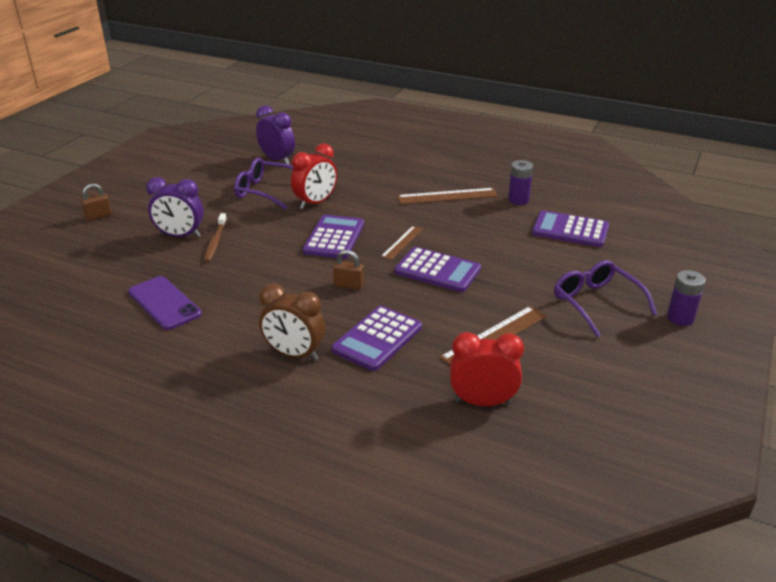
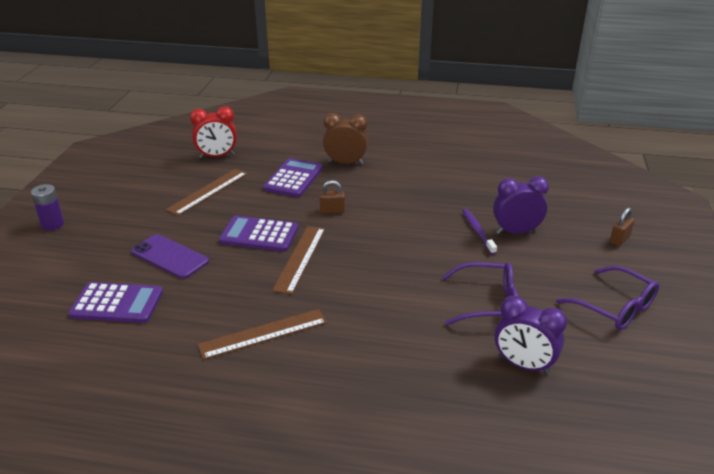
camera: 165 degrees right, 0 degrees up
purple phone [128,276,202,330] -> purple phone moved to [132,234,209,279]
brown toothbrush [204,213,227,262] -> purple toothbrush [462,209,497,255]
red clock [291,143,337,209] -> none
purple calculator [303,215,364,259] -> none
brown ruler [381,226,423,260] -> brown ruler [272,226,325,294], size x1.62
purple battery [508,160,533,205] -> none
purple glasses [554,260,657,337] -> purple glasses moved to [556,266,659,330]

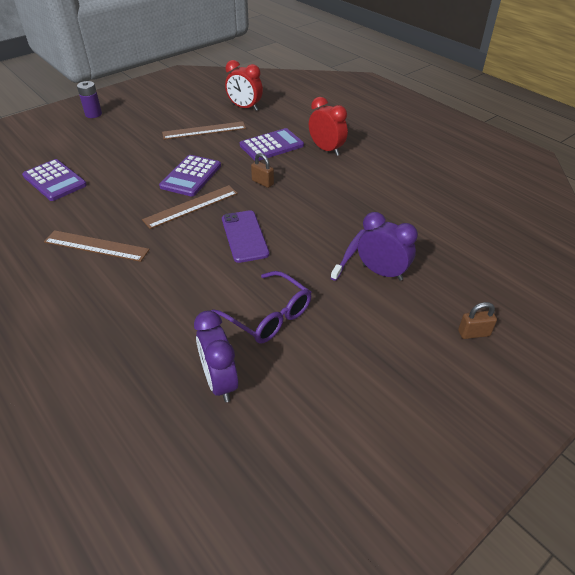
camera: 40 degrees right, 10 degrees up
purple phone [132,234,209,279] -> purple phone moved to [222,210,269,263]
purple calculator [219,216,298,252] -> purple calculator turned 120 degrees counterclockwise [159,155,221,197]
brown clock [323,113,368,165] -> red clock [309,97,348,156]
purple glasses [556,266,659,330] -> none

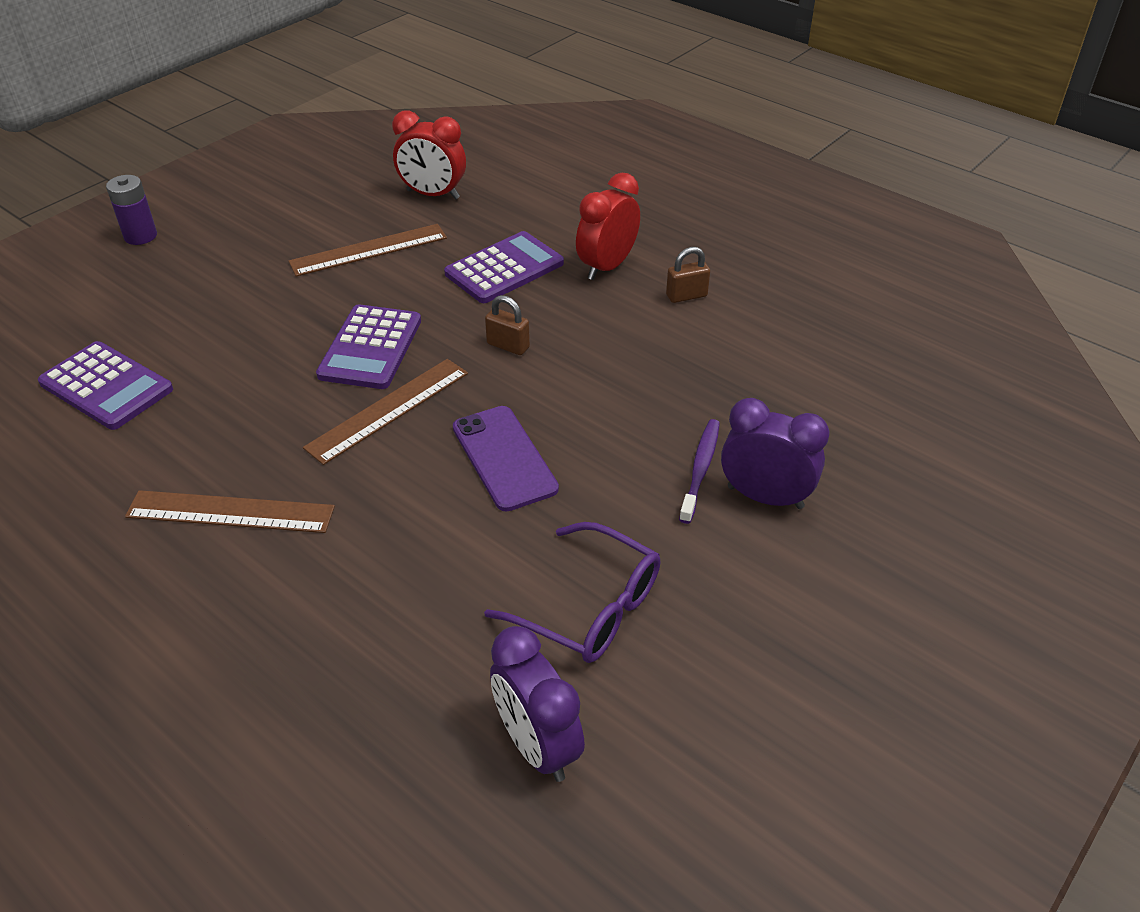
camera: 10 degrees left, 0 degrees up
red clock [309,97,348,156] -> red clock turned 90 degrees counterclockwise [576,173,640,280]
brown padlock [458,302,497,339] -> brown padlock moved to [666,247,710,303]

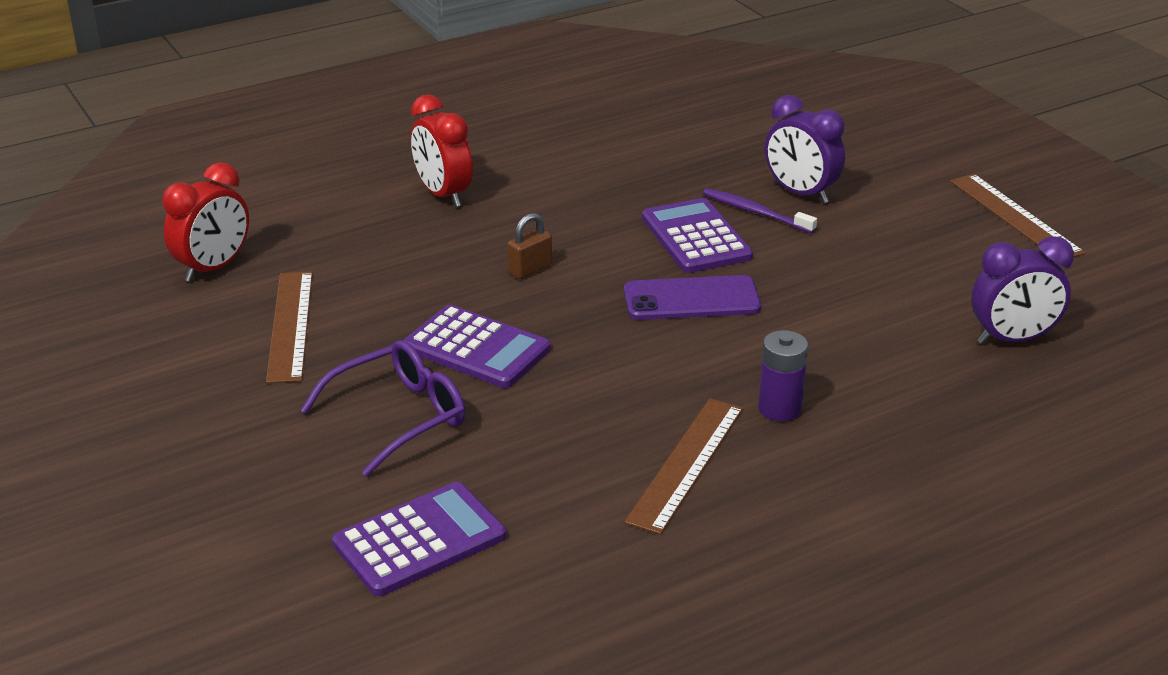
camera: 70 degrees left, 10 degrees down
purple battery [106,175,157,245] -> purple battery moved to [758,330,808,421]
brown ruler [303,359,468,465] -> brown ruler moved to [950,174,1085,257]
purple calculator [444,231,564,303] -> purple calculator moved to [642,198,753,273]
purple glasses [484,522,661,663] -> purple glasses moved to [300,340,465,477]
brown padlock [666,247,710,303] -> none
purple clock [721,398,830,509] -> purple clock turned 90 degrees counterclockwise [765,95,845,204]

